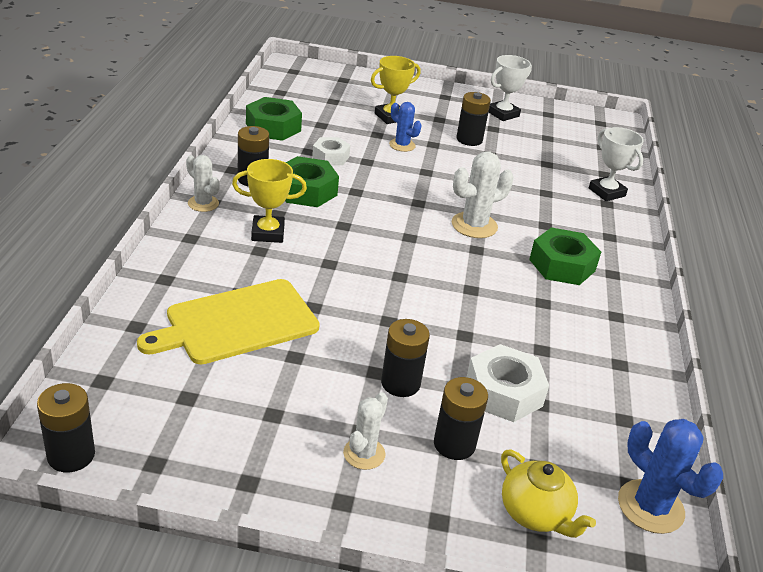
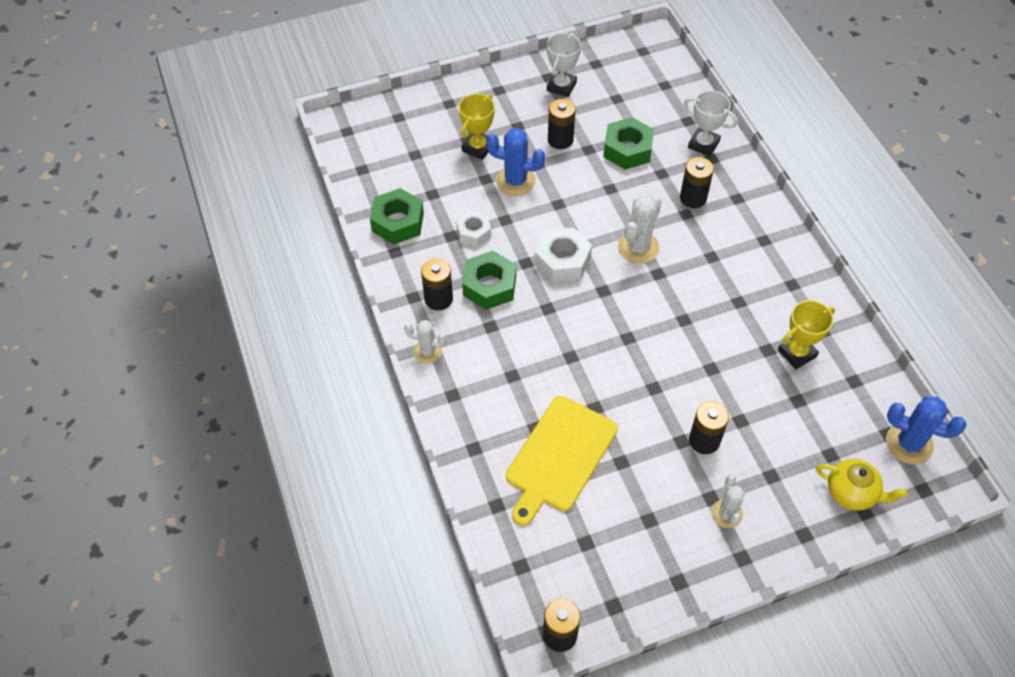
camera: 25 degrees left, 20 degrees up
yellow trophy [232,159,307,243] -> yellow trophy moved to [778,300,835,369]
blue cactus [389,102,422,152] -> blue cactus [486,128,545,196], size x1.55
black battery [434,377,488,460] -> black battery moved to [680,157,714,208]
white nut [467,344,549,422] -> white nut moved to [534,227,592,282]
green nut [529,228,601,285] -> green nut moved to [603,117,654,170]

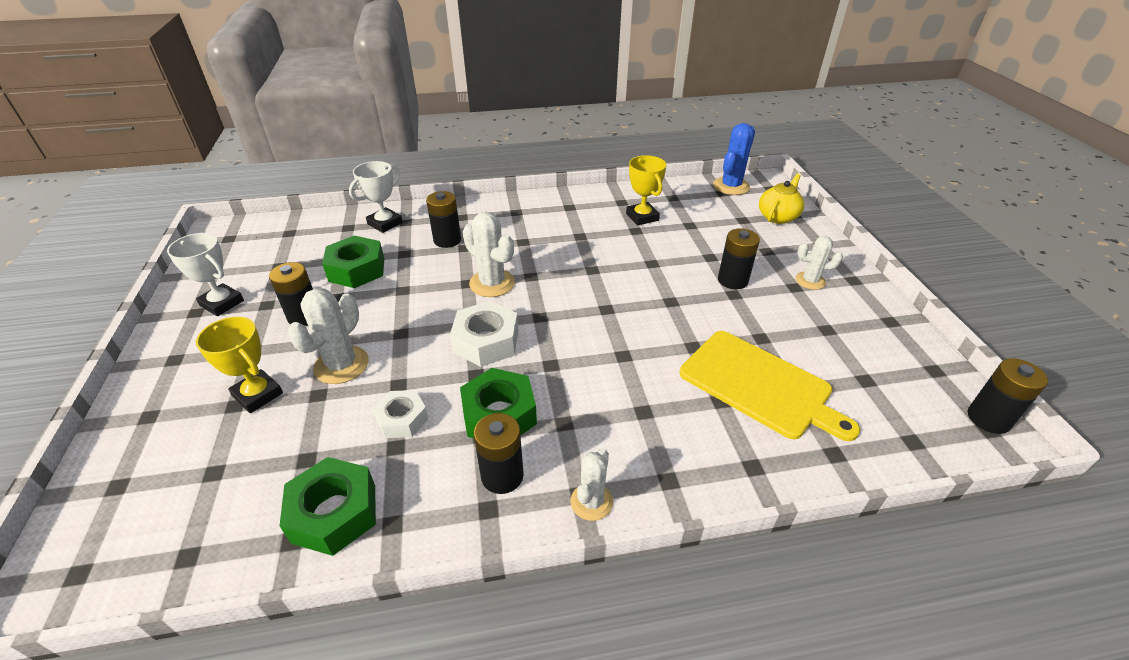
camera: 80 degrees left, 15 degrees down
blue cactus [486,128,545,196] -> white cactus [288,288,369,384]

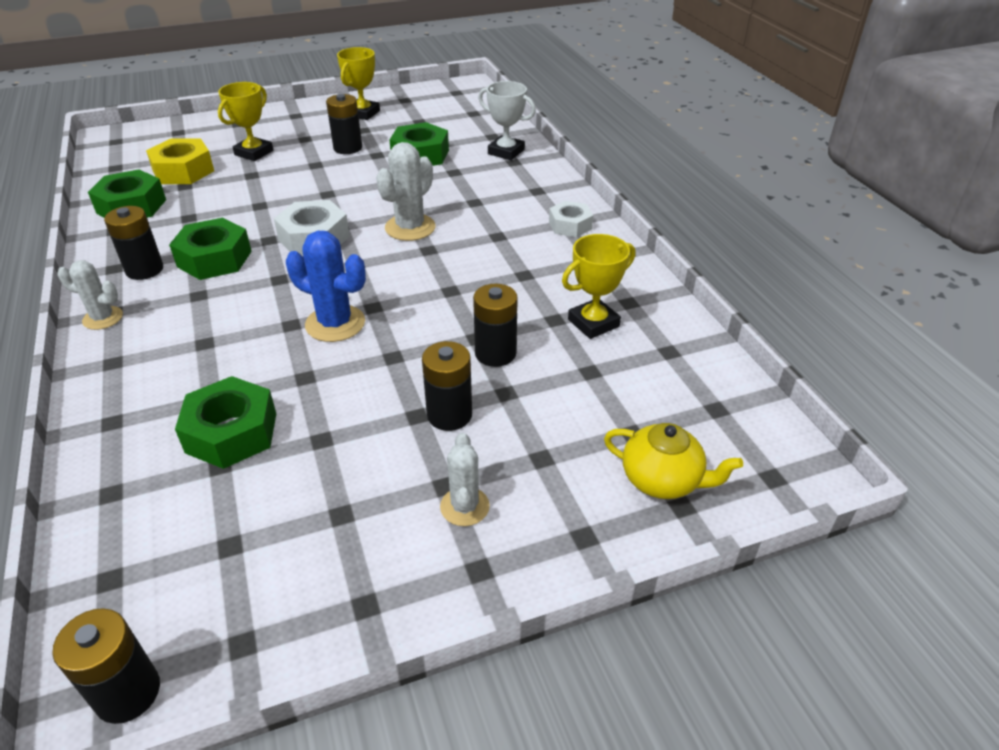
camera: 80 degrees right, 0 degrees up
white trophy [167,233,244,316] -> yellow trophy [337,47,380,120]
white cactus [288,288,369,384] -> none
white nut [373,390,428,438] -> white nut moved to [549,201,593,237]
black battery [426,191,461,248] -> black battery moved to [473,284,518,367]
yellow cutting board [680,331,860,441] -> green nut [175,376,276,469]
blue cactus [713,123,755,195] -> blue cactus moved to [286,231,366,342]
none -> yellow nut [146,139,214,184]

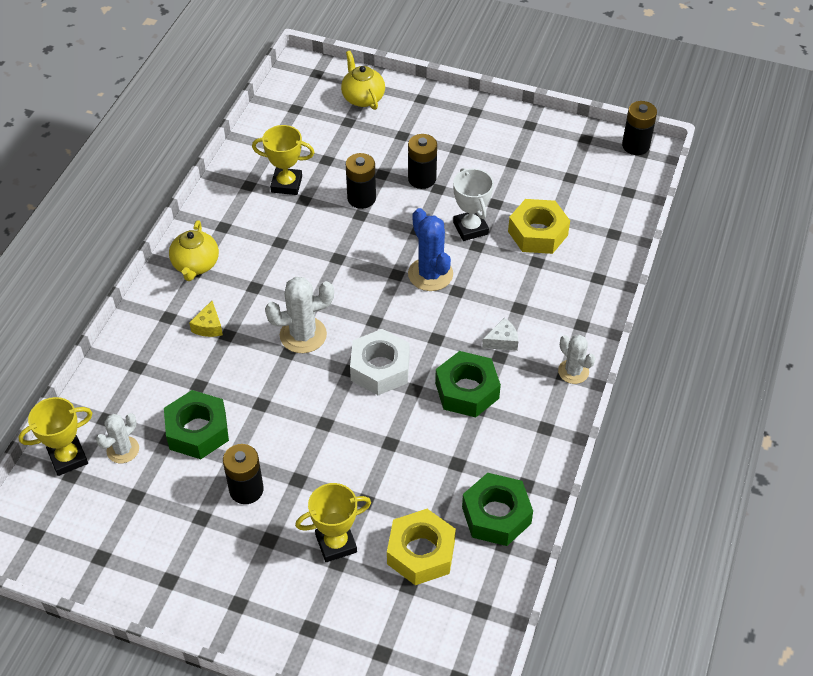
camera: 140 degrees left, 10 degrees up
black battery [104,206,163,280] -> none
green nut [175,376,276,469] -> yellow nut [508,199,570,254]
yellow trophy [337,47,380,120] -> yellow trophy moved to [18,397,92,476]
white cactus [440,433,490,526] -> white cactus moved to [96,413,139,463]
white trophy [478,81,536,160] -> white trophy moved to [453,168,494,241]
white nut [549,201,593,237] -> yellow teapot [169,220,219,281]
none -> yellow cheese [189,301,223,337]
none -> white cheese [482,318,518,351]

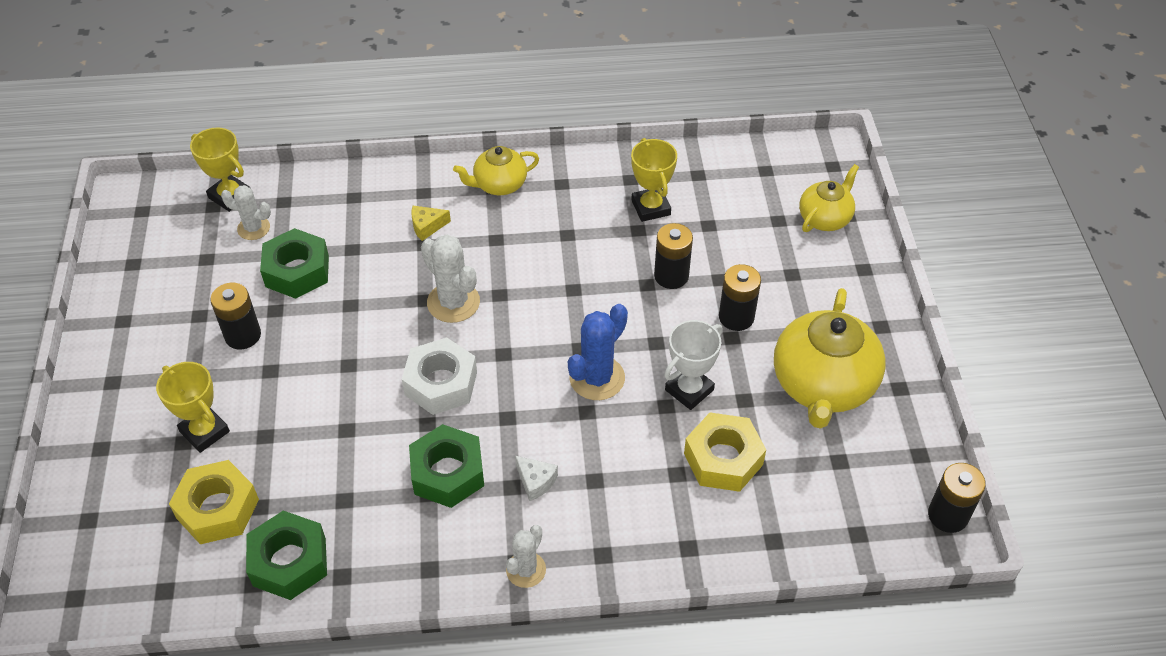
camera: 65 degrees right, 0 degrees up
none -> yellow teapot [774,288,885,429]

